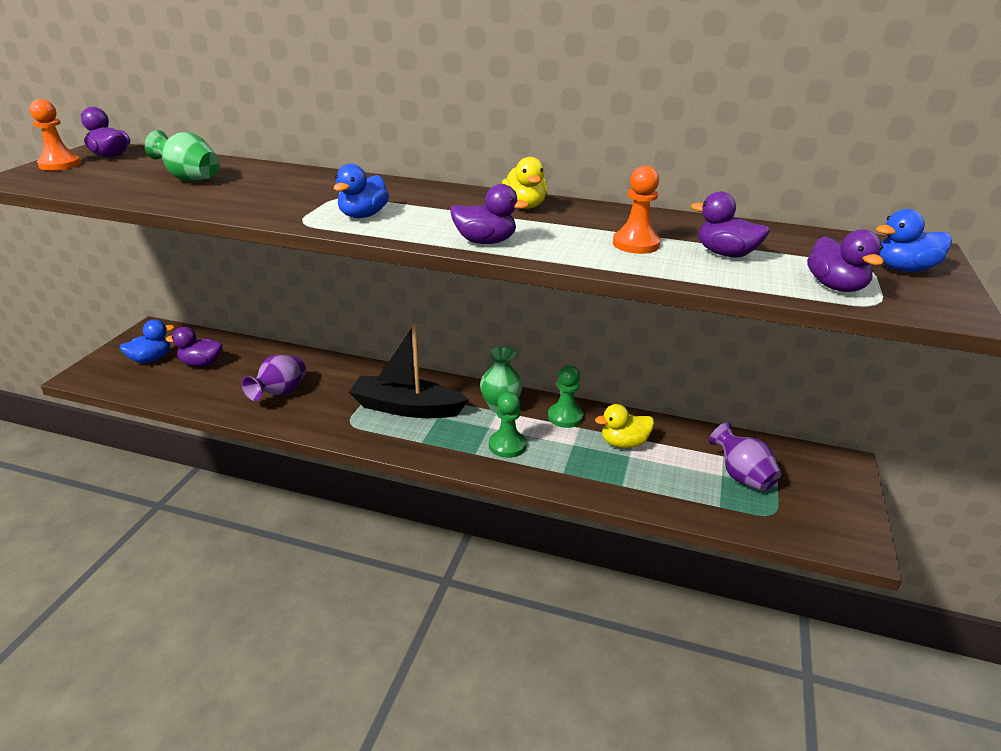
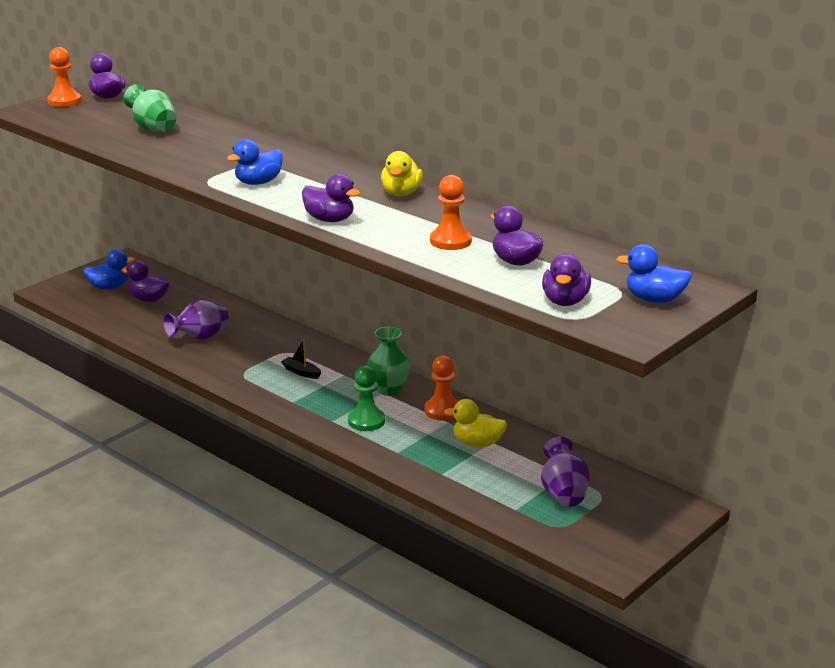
camera: 25 degrees right, 5 degrees down
black boat [349,324,469,418] -> black boat [281,339,321,379], size x0.40
green pawn [548,365,584,428] -> orange pawn [424,356,459,421]

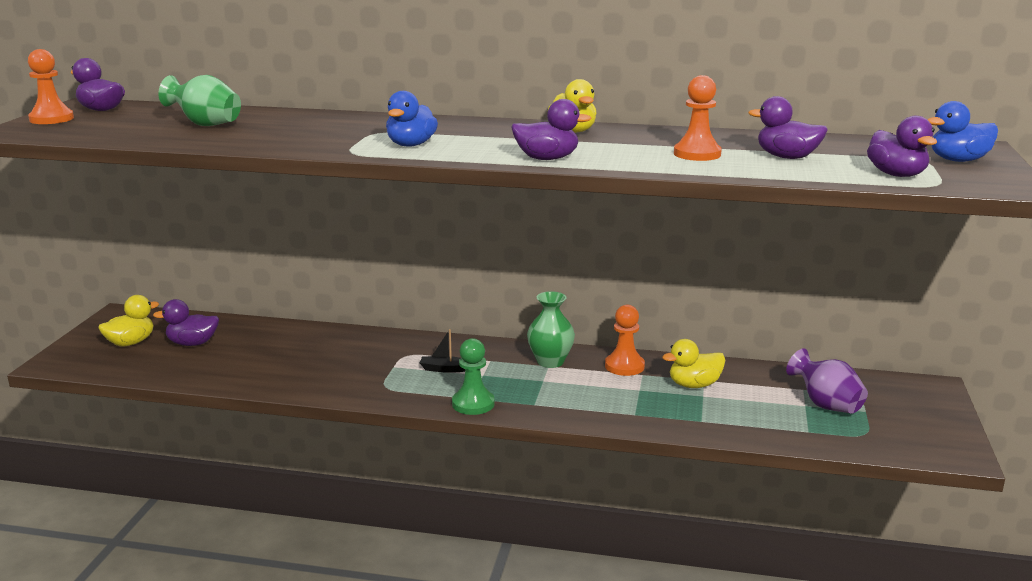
camera: 30 degrees left, 5 degrees down
blue duck [83,249,136,290] -> yellow duck [98,295,159,346]
purple vase [163,300,229,340] -> none
green pawn [348,365,385,431] -> green pawn moved to [452,338,495,415]

